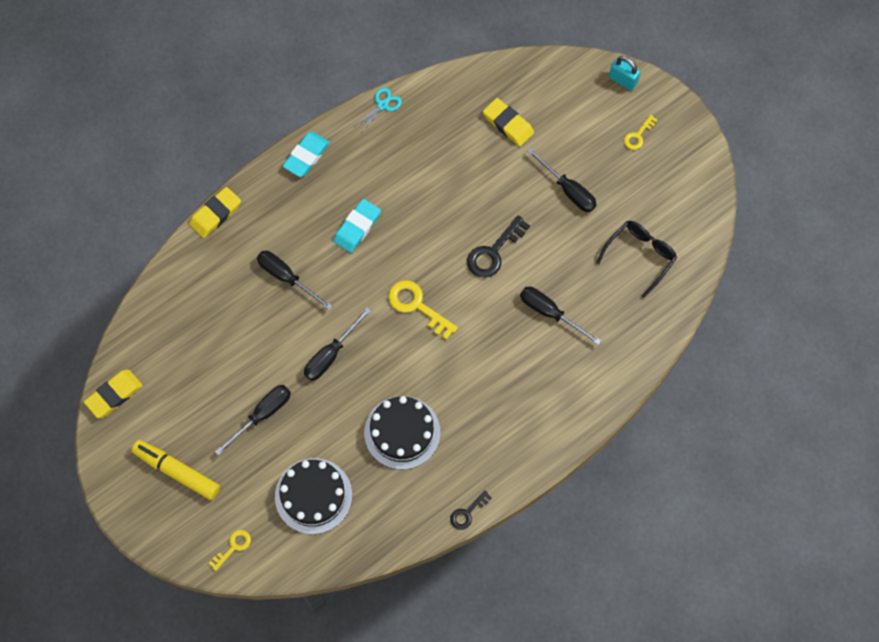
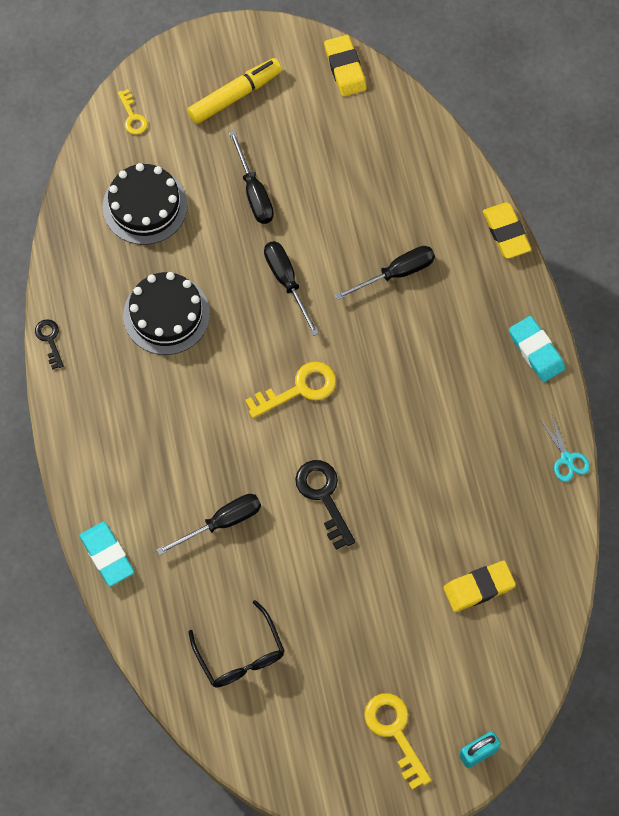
camera: 115 degrees right, 0 degrees up
turquoise eraser [333,199,381,253] -> turquoise eraser moved to [80,522,134,586]
black screwdriver [527,148,597,212] -> none
yellow key [624,115,657,150] -> yellow key [364,693,431,789], size x1.71

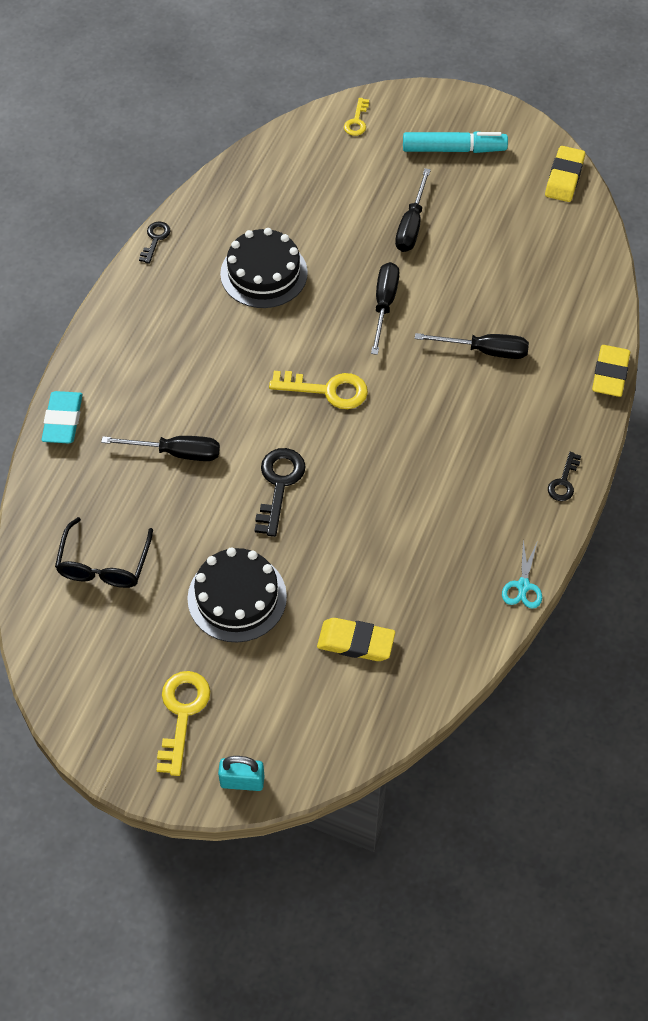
camera: 35 degrees right, 10 degrees down
black cake [103,163,188,245] -> black cake moved to [187,547,287,643]
yellow marker [187,58,282,124] -> turquoise marker [403,131,508,153]
turquoise eraser [509,316,565,382] -> black key [548,452,581,501]

